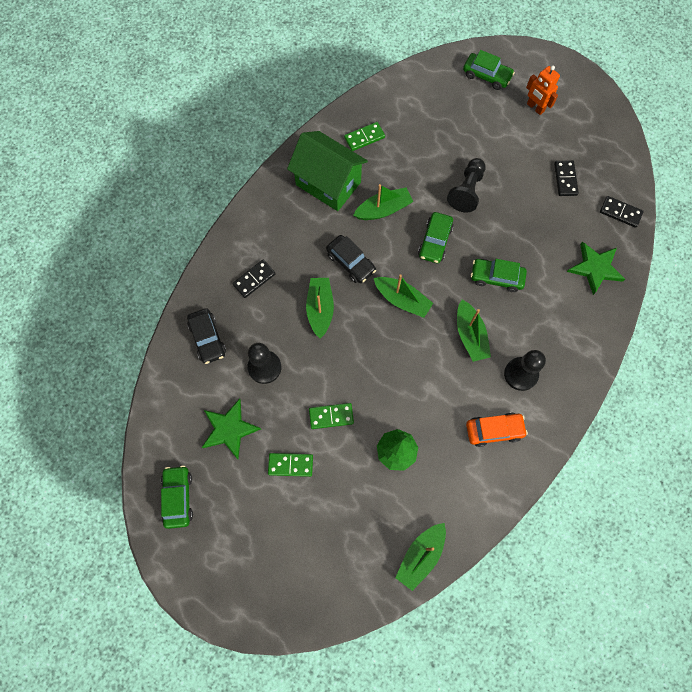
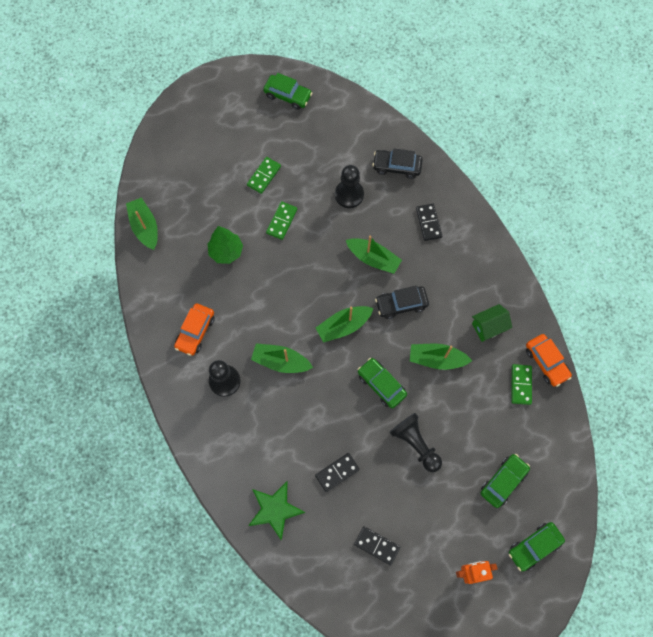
camera: 120 degrees right, 0 degrees up
green star [202,399,261,459] -> none
green house [287,131,368,211] -> green house [472,304,512,342], size x0.52
green boat [353,184,413,220] -> green boat turned 90 degrees clockwise [410,344,472,370]
green car [471,259,527,292] -> green car moved to [481,454,530,508]
black domino [600,196,644,228] -> black domino moved to [315,453,359,492]
none -> orange car [526,334,572,387]

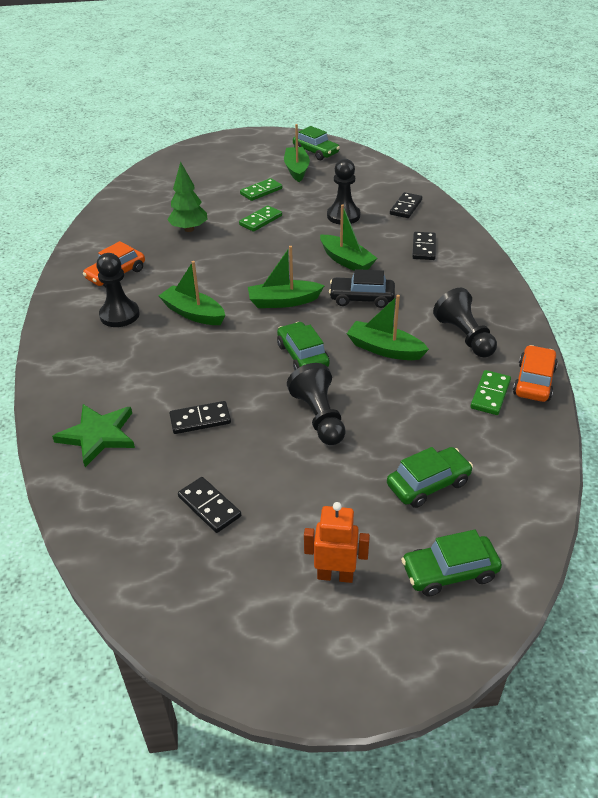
camera: 20 degrees right, 30 degrees down
green boat [126,197,158,250] -> green boat moved to [284,124,310,182]
black car [372,148,423,179] -> black domino [390,192,422,218]
green house [472,304,512,342] -> black pawn [433,288,497,358]
orange car [526,334,572,387] -> orange car turned 150 degrees counterclockwise [513,345,558,402]

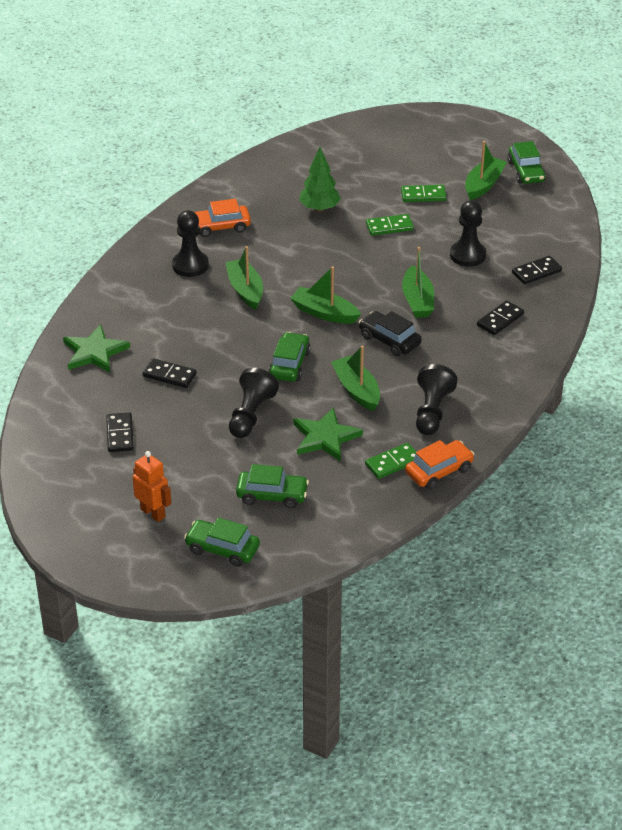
camera: 35 degrees right, 0 degrees up
none -> green star [293,407,363,462]

